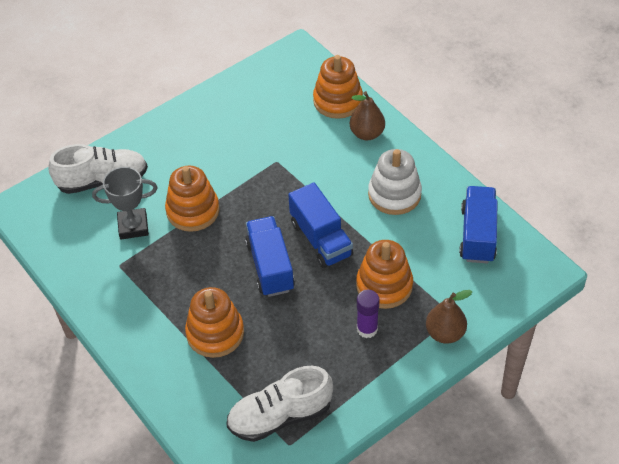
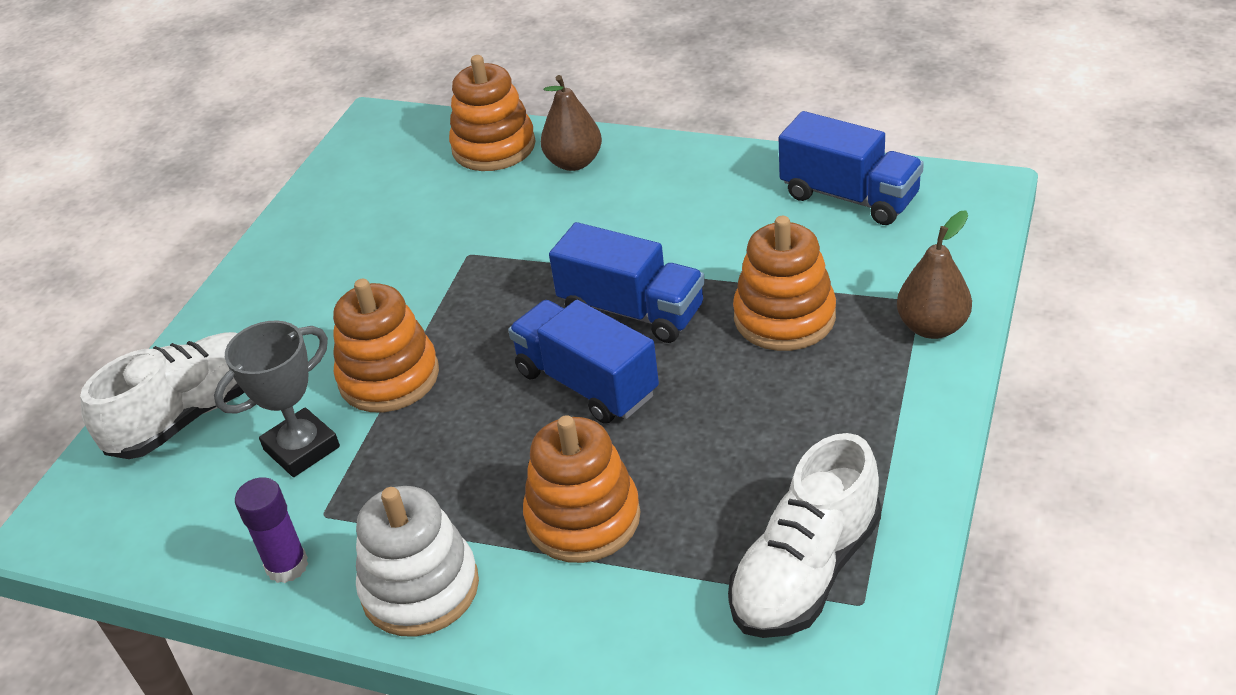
camera: 30 degrees left, 10 degrees down
purple glue stick [357,290,379,338] -> purple glue stick moved to [235,477,308,583]
white stacking toy [368,149,422,215] -> white stacking toy moved to [356,486,479,636]
blue truck [459,186,498,263] -> blue truck turned 150 degrees clockwise [779,111,924,225]

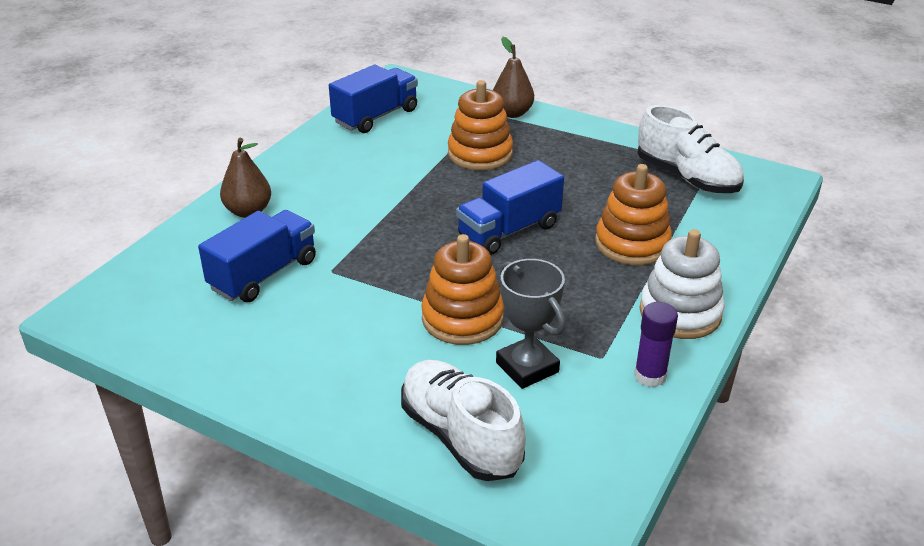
camera: 85 degrees left, 5 degrees down
orange stacking toy [449,55,536,171] -> none
blue truck [549,222,705,343] -> blue truck moved to [198,210,316,302]

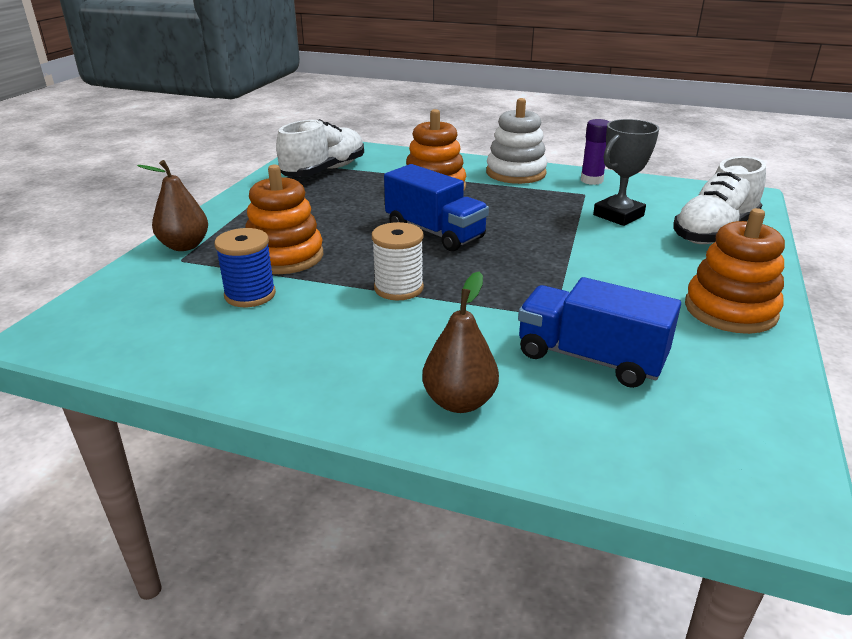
camera: 100 degrees left, 5 degrees down
blue truck [329,65,418,133] -> none
orange stacking toy [421,234,504,345] -> orange stacking toy moved to [685,208,785,334]
none -> blue spool [214,228,276,307]
none -> white spool [372,222,424,300]

